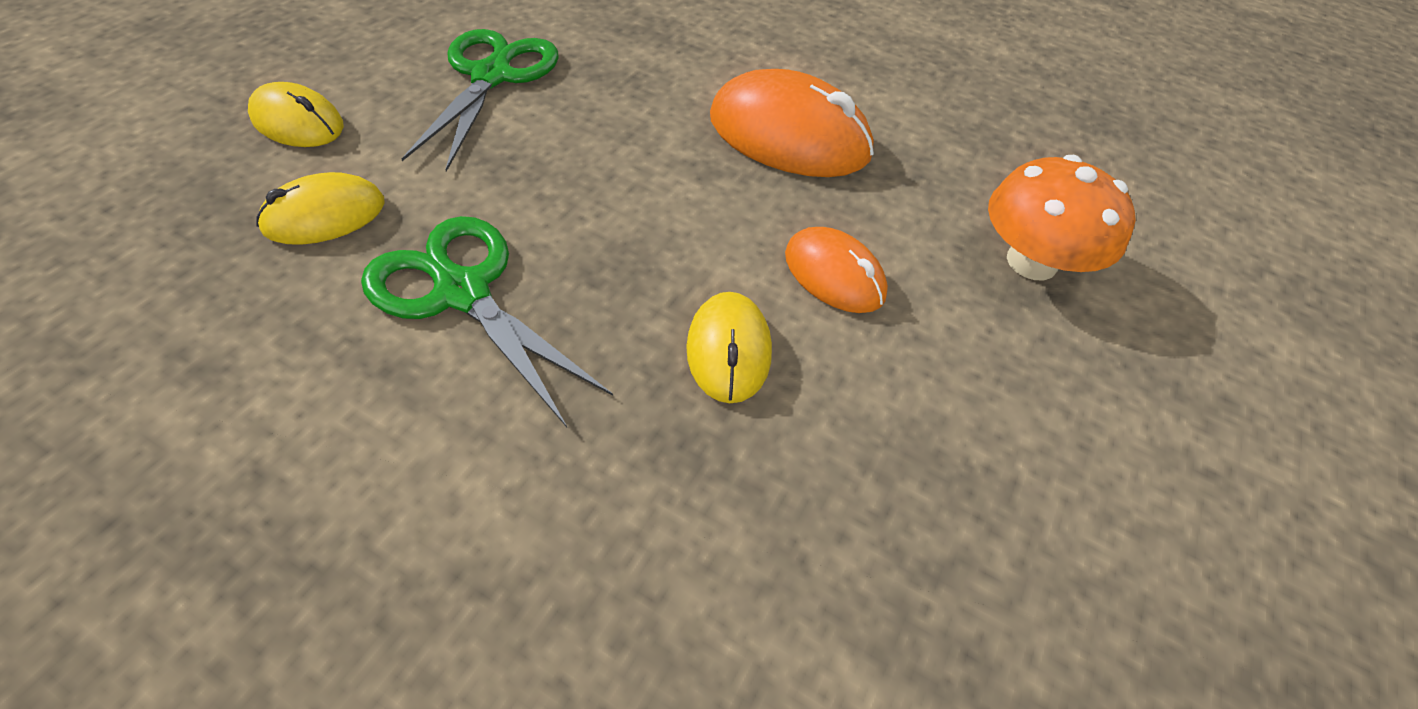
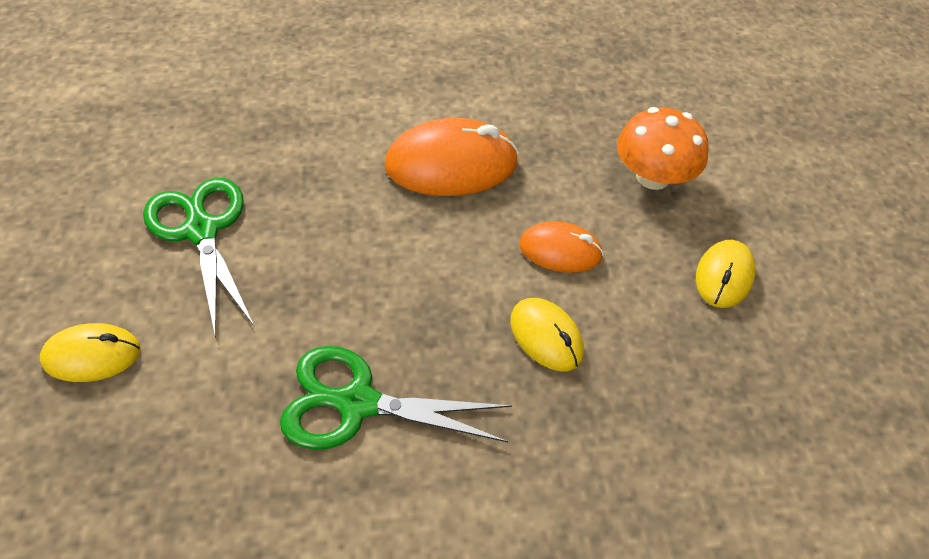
camera: 35 degrees left, 0 degrees up
yellow mouse [256,172,384,245] -> yellow mouse moved to [696,240,756,308]

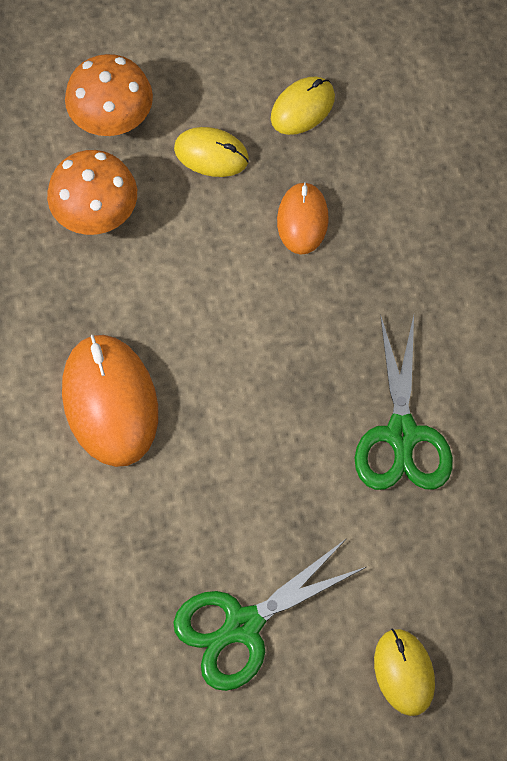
camera: 95 degrees left, 15 degrees up
yellow mouse [510,298,584,371] -> yellow mouse moved to [271,77,335,135]
orange mouse [519,221,604,273] -> orange mouse moved to [277,182,329,255]
none -> orange mushroom [65,54,153,136]

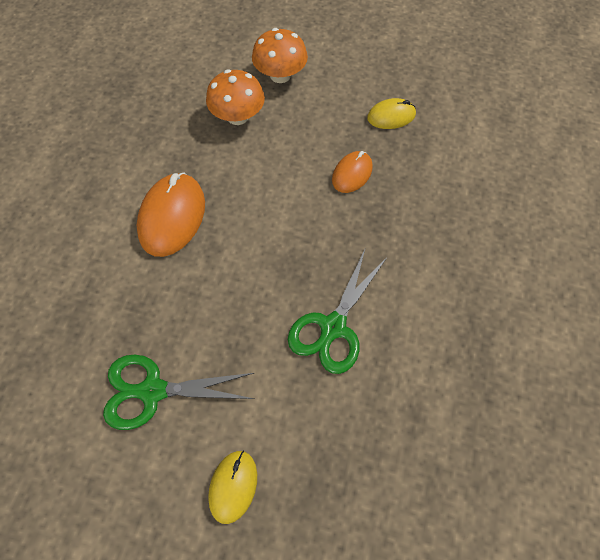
camera: 30 degrees right, 5 degrees down
yellow mouse [174,127,249,177] -> none

